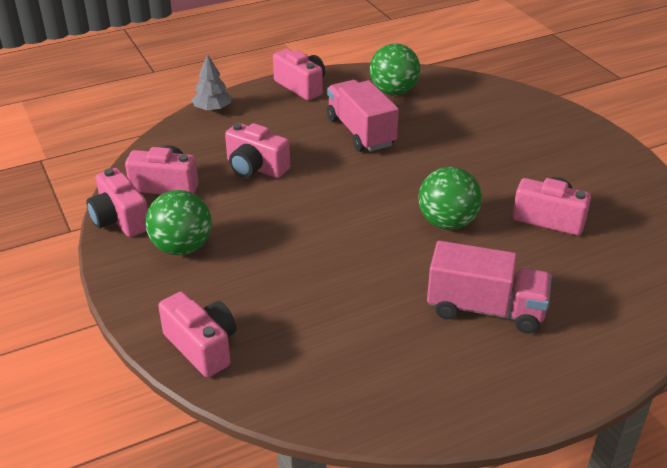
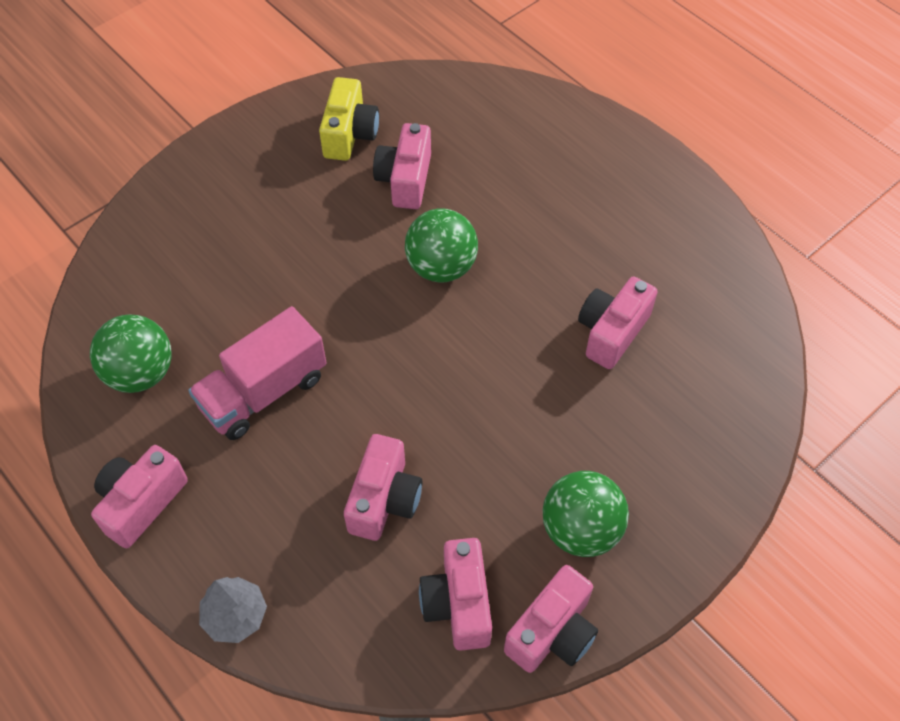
camera: 105 degrees left, 20 degrees up
pink camera [158,291,236,378] -> pink camera moved to [578,276,658,369]
pink truck [427,241,552,334] -> none
none -> yellow camera [319,77,379,161]

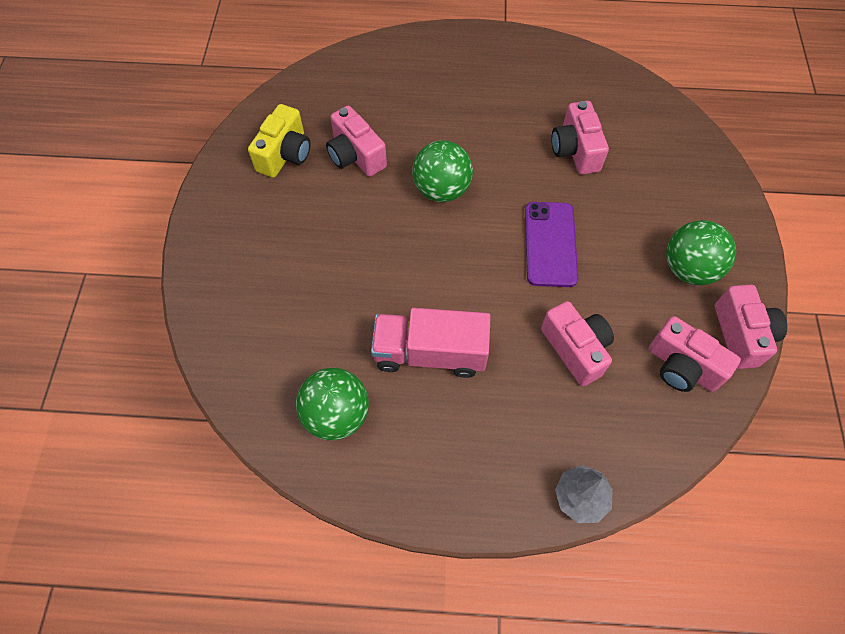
camera: 45 degrees left, 5 degrees up
pink camera [91,445,188,548] -> none
pink truck [188,306,327,440] -> pink truck turned 90 degrees clockwise [371,308,491,378]
yellow camera [319,77,379,161] -> yellow camera turned 60 degrees clockwise [248,104,310,178]
none -> purple phone [525,202,578,287]

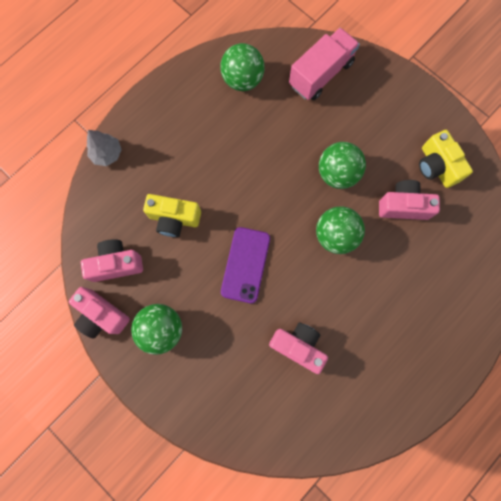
camera: 130 degrees right, 15 degrees up
pink truck [371,308,491,378] -> pink truck moved to [289,28,360,100]
purple phone [525,202,578,287] -> purple phone turned 60 degrees clockwise [221,227,270,303]
pink camera [541,301,614,386] -> yellow camera [143,194,201,237]
none -> green ball [319,142,366,189]

